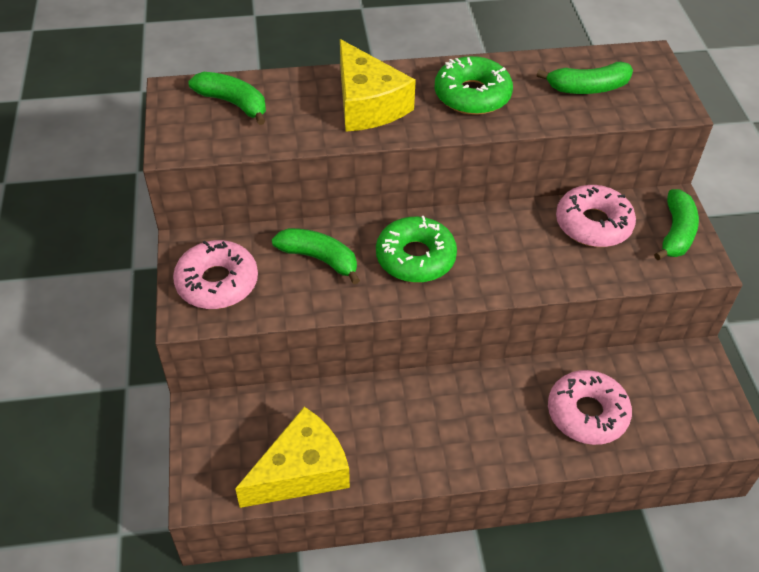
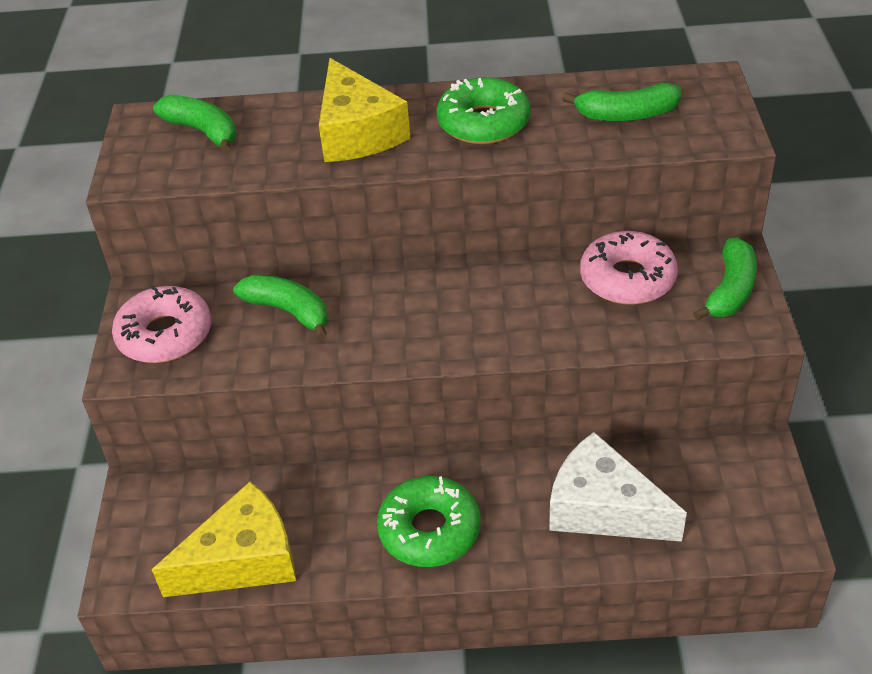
camera: 10 degrees right, 5 degrees down
green donut [376,216,457,283] -> green donut moved to [377,476,480,567]
pink donut [548,370,632,445] -> white cheese [549,432,687,542]

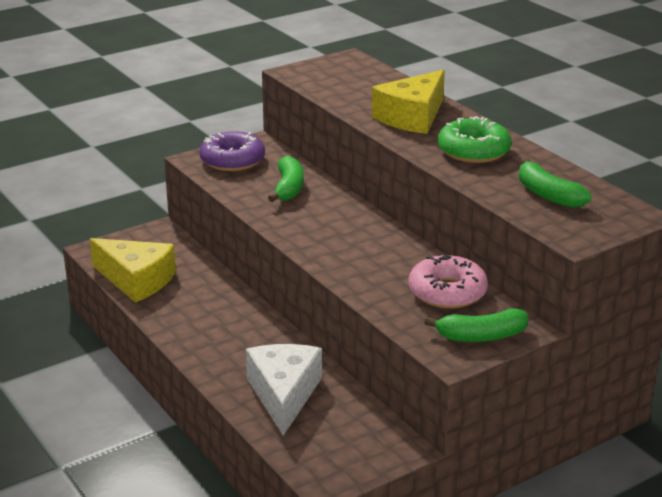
camera: 55 degrees right, 15 degrees down
pink donut [112,286,211,363] -> purple donut [199,131,265,171]
green banana [153,95,236,154] -> none
green donut [377,476,480,567] -> none

